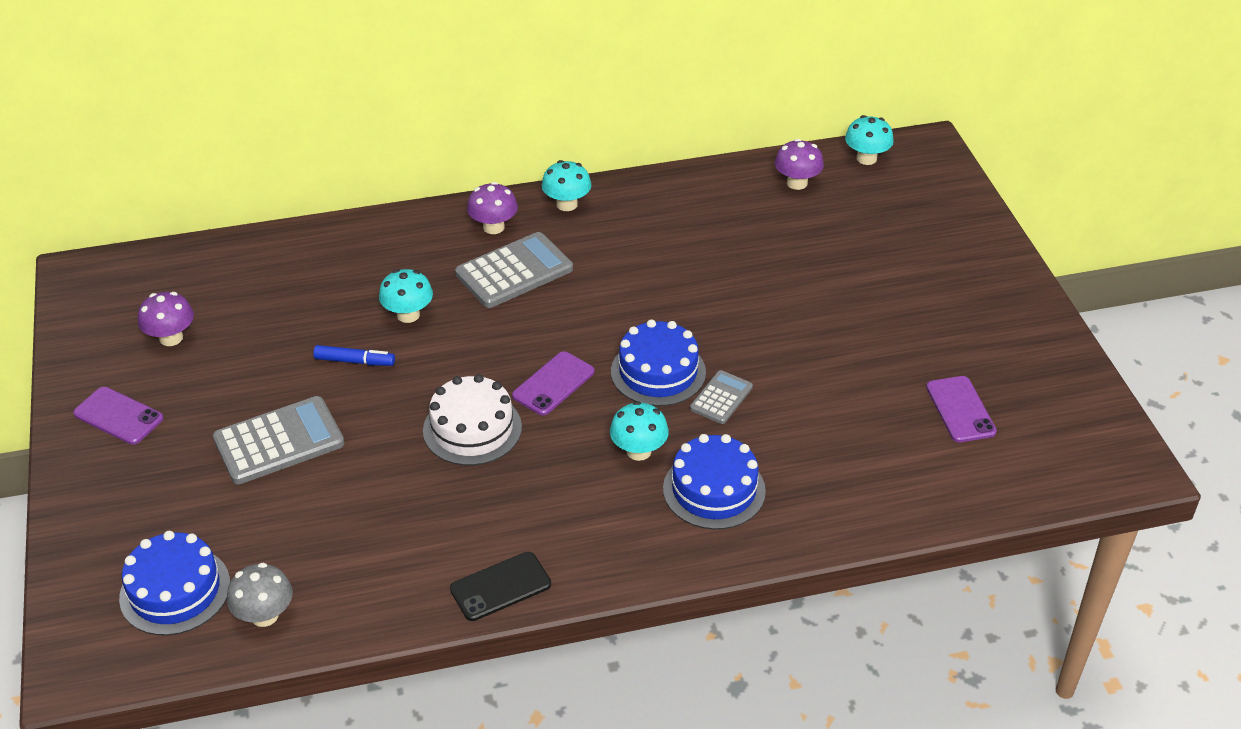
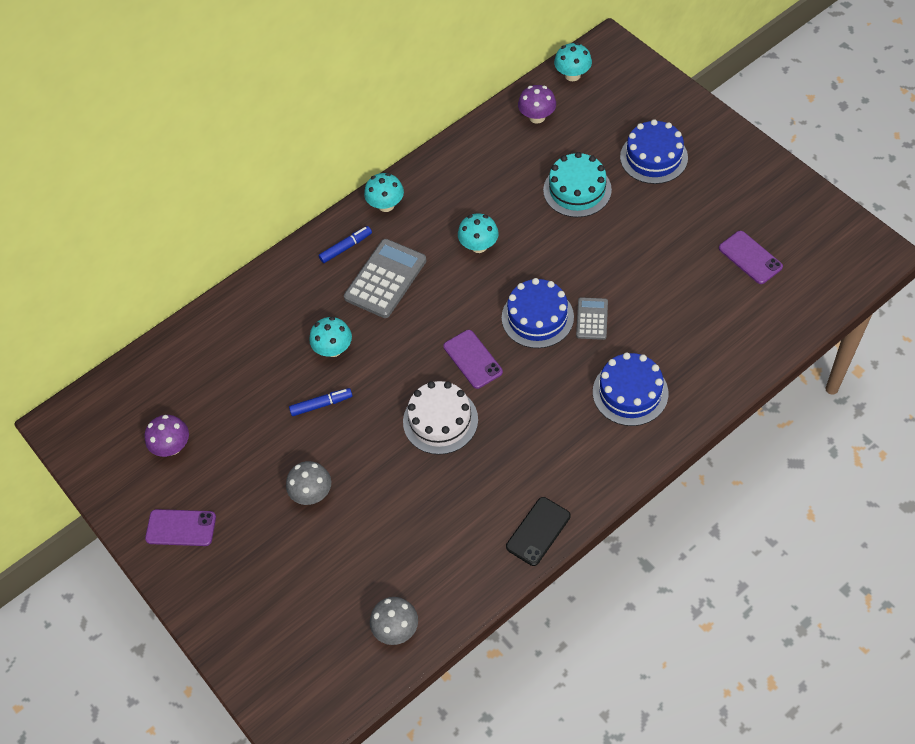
camera: 20 degrees left, 15 degrees up
blue cake [119,531,230,635] -> blue cake moved to [620,119,688,184]
grey calculator [213,396,345,484] -> grey mushroom [286,461,331,505]
purple mushroom [467,182,518,234] -> blue marker [318,226,372,263]
purple phone [512,351,594,416] -> purple phone turned 45 degrees counterclockwise [443,330,503,389]
turquoise mushroom [610,401,669,461] -> turquoise mushroom moved to [458,213,499,253]
none -> turquoise cake [543,152,612,217]

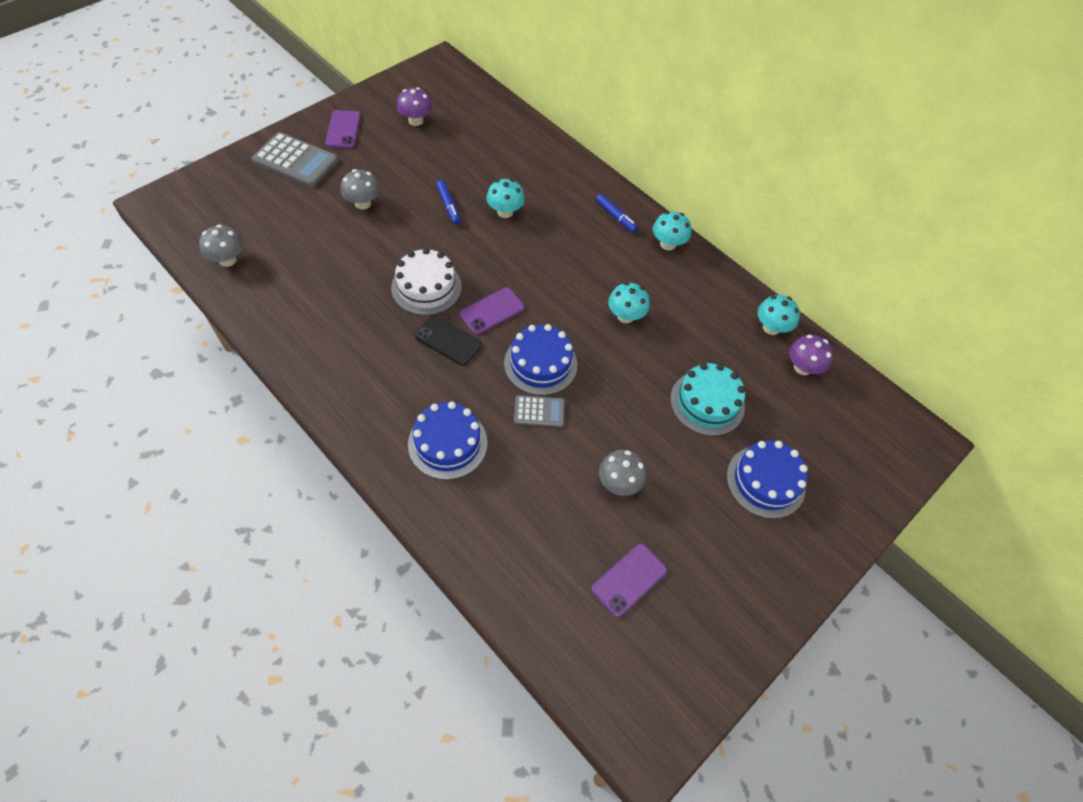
camera: 75 degrees right, 0 degrees up
grey calculator [344,239,426,318] -> grey calculator moved to [252,132,338,187]
black phone [506,497,571,566] -> black phone moved to [415,315,482,366]
turquoise mushroom [554,43,592,81] -> turquoise mushroom moved to [758,295,800,335]
none -> grey mushroom [599,450,647,496]

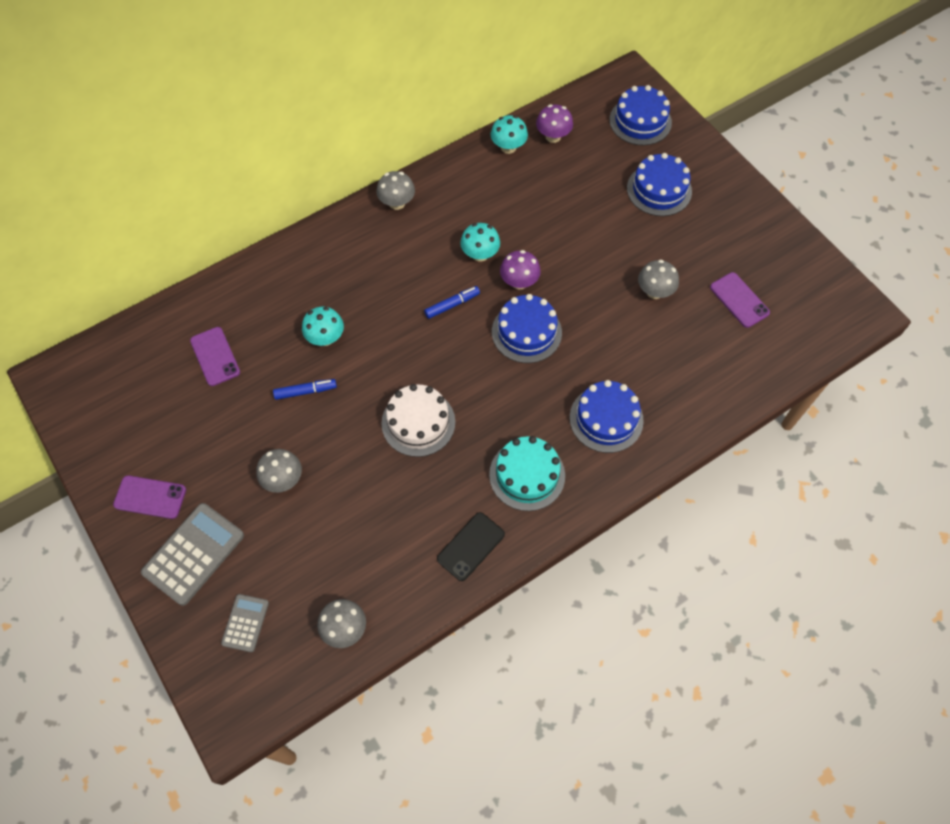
camera: 75 degrees left, 5 degrees up
purple mushroom [397,87,432,126] -> purple mushroom moved to [500,250,541,289]
black phone [415,315,482,366] -> black phone moved to [437,512,505,581]
purple phone [459,287,525,335] -> purple phone moved to [190,327,240,386]
grey calculator [514,395,565,427] -> grey calculator moved to [221,594,269,652]
blue marker [596,194,638,233] -> blue marker moved to [424,286,480,319]
turquoise mushroom [653,211,691,250] -> grey mushroom [376,171,415,210]
turquoise cake [670,363,745,436] -> turquoise cake moved to [489,436,565,511]
none -> blue cake [610,85,672,145]

